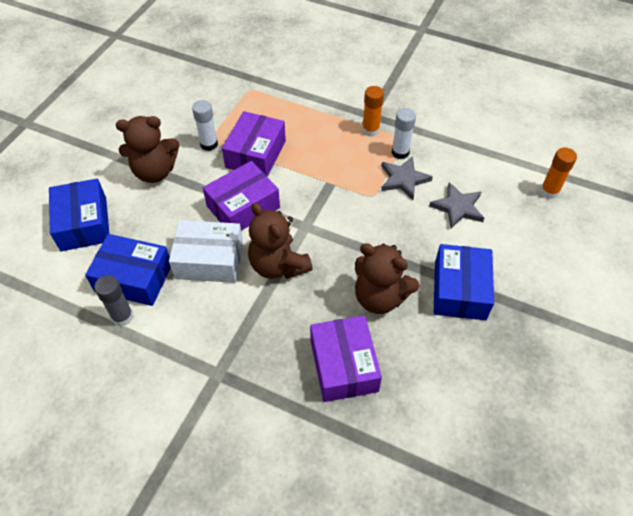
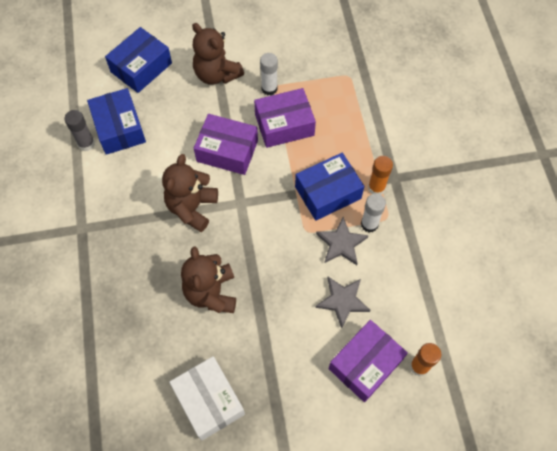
camera: 55 degrees right, 10 degrees up
white box [169,220,243,283] -> white box moved to [169,356,245,441]
purple box [310,315,382,402] -> purple box moved to [329,320,408,402]
blue box [434,244,494,320] -> blue box moved to [295,153,364,221]

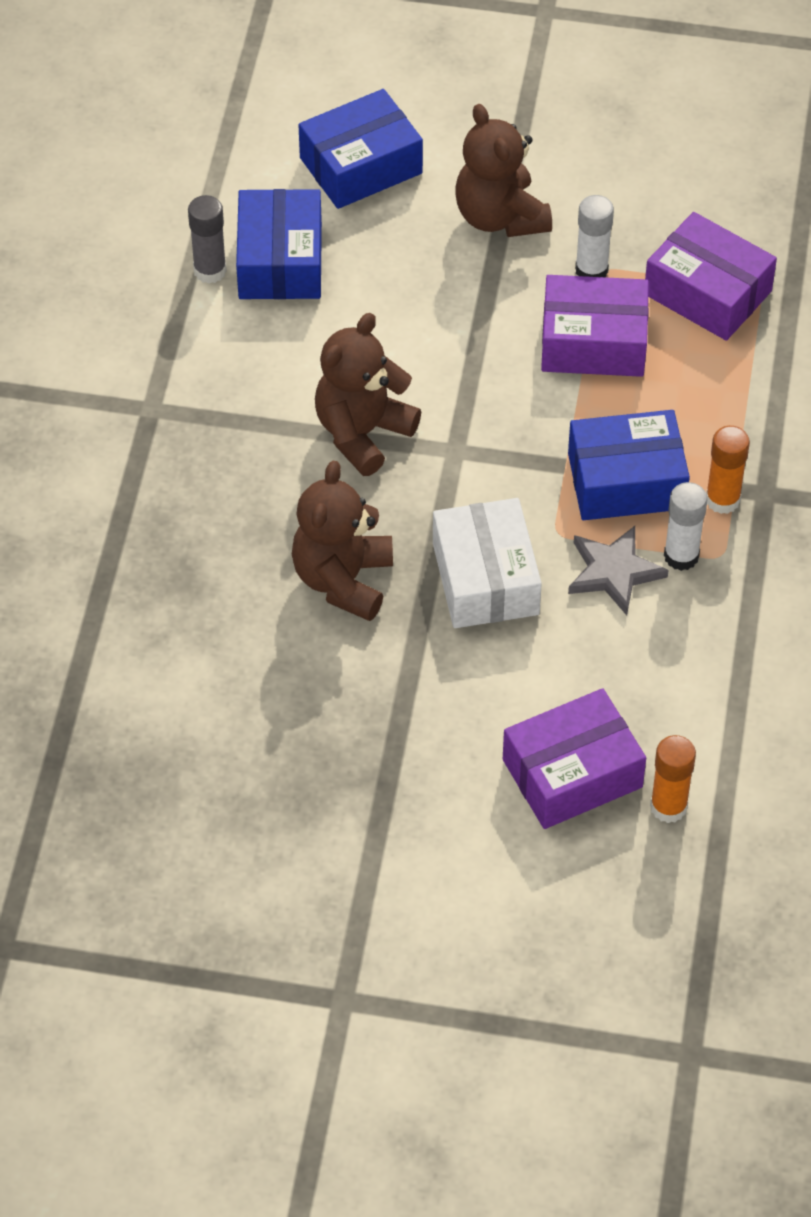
camera: 20 degrees right, 10 degrees down
white box [169,356,245,441] -> white box moved to [433,498,542,628]
purple box [194,114,258,175] -> purple box moved to [645,212,777,341]
grey star [316,277,370,328] -> none

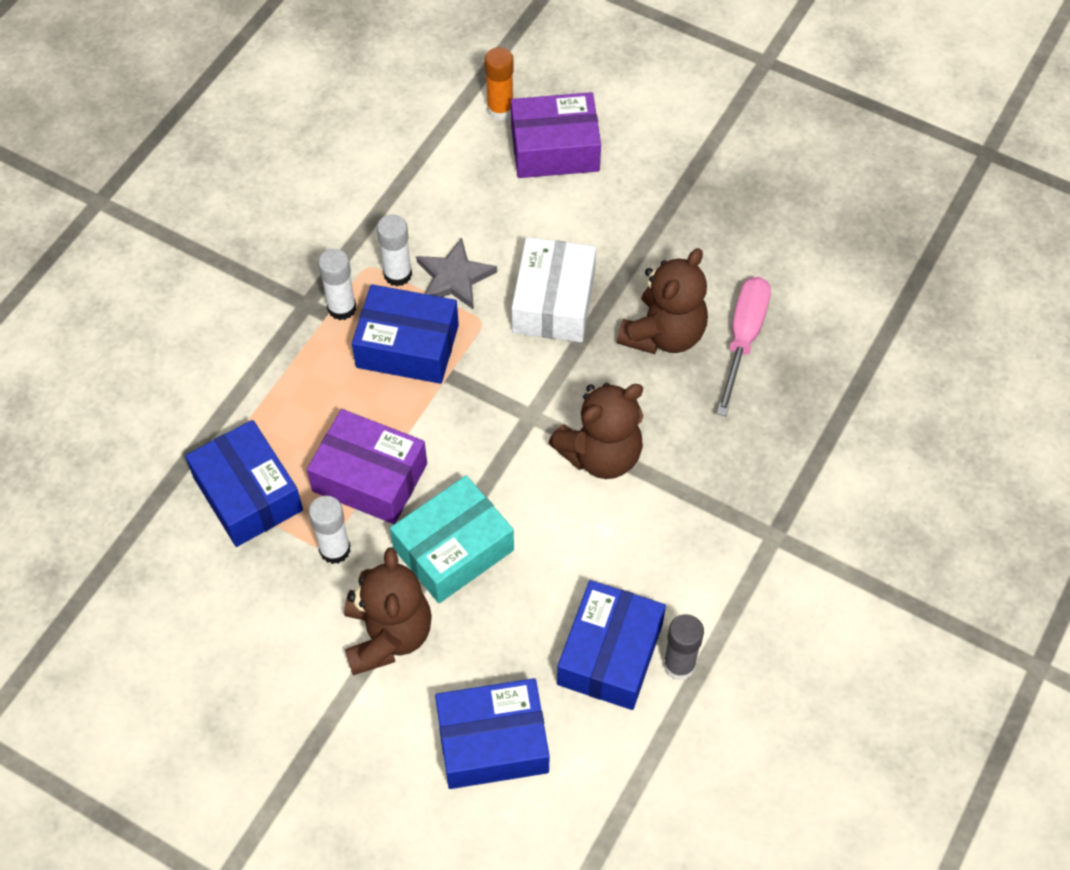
camera: 160 degrees left, 5 degrees up
purple box [645,212,777,341] -> blue box [185,420,303,547]
orange glue stick [706,426,750,514] -> white glue stick [318,249,356,320]
none -> turquoise box [390,475,514,603]
none -> pink screwdriver [717,277,771,416]

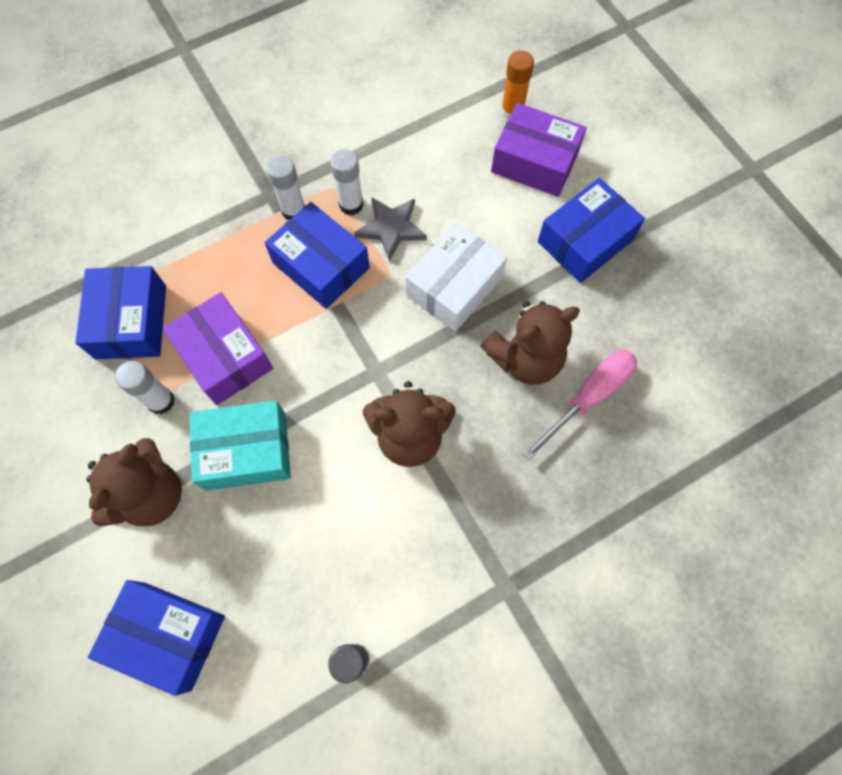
camera: 30 degrees right, 10 degrees up
blue box [557,580,666,710] -> blue box moved to [538,178,645,283]

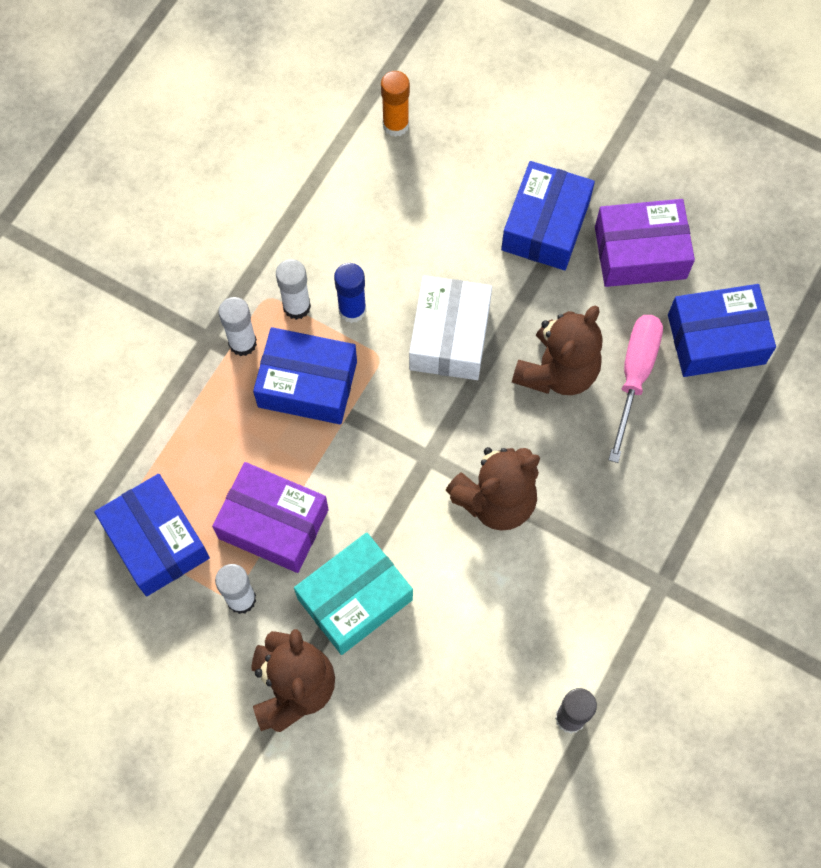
camera: 30 degrees left, 0 degrees up
blue box [88,580,225,696] -> blue box moved to [668,284,776,377]
grey star [354,197,427,261] -> blue glue stick [334,263,366,323]
purple box [491,103,587,197] -> purple box moved to [595,199,695,287]

